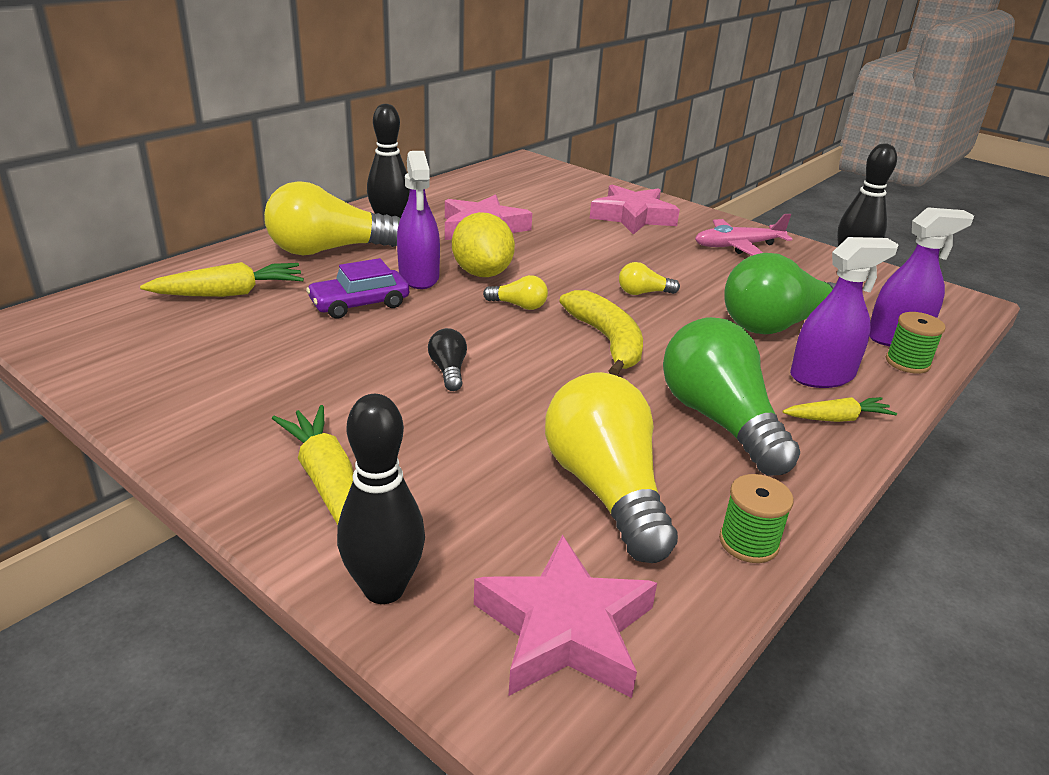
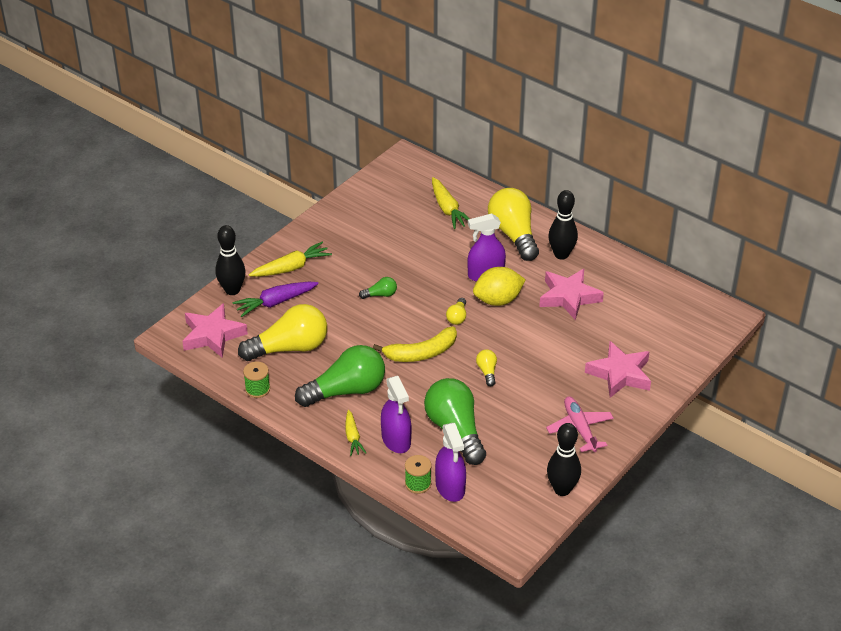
camera: 90 degrees right, 10 degrees up
purple car [306,258,409,319] -> none
black light bulb [428,328,467,391] -> green light bulb [359,277,397,299]
none -> purple carrot [232,282,319,317]

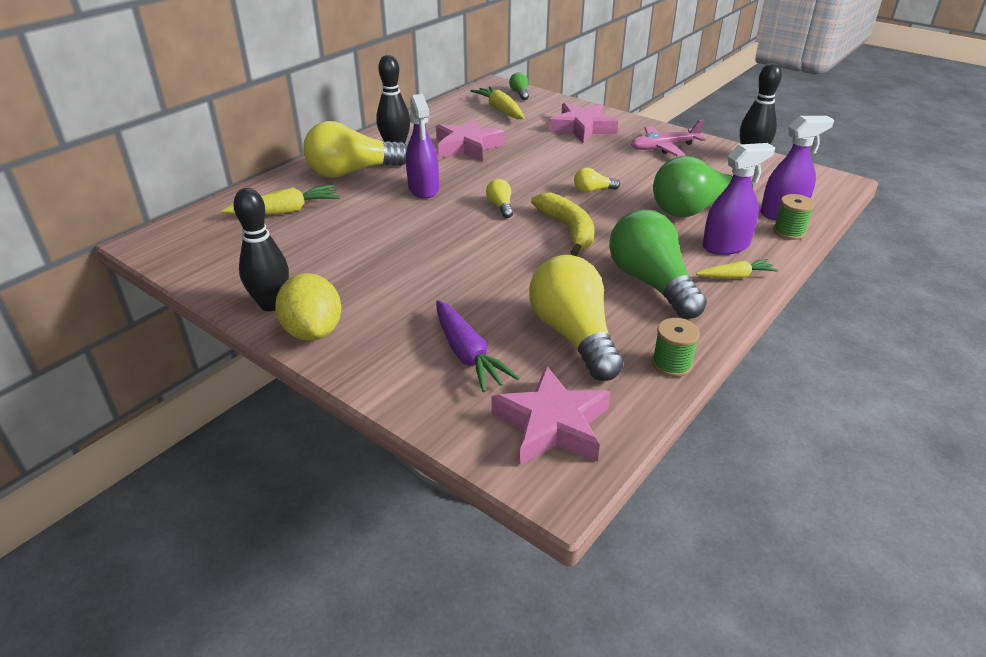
camera: 90 degrees left, 5 degrees down
black bowling pin [215,225,246,295] -> black bowling pin moved to [233,188,289,311]
yellow carrot [249,242,332,277] -> yellow carrot moved to [471,86,524,119]
green light bulb [359,277,397,299] -> green light bulb moved to [509,72,529,100]
yellow light bulb [446,298,466,325] -> yellow light bulb turned 120 degrees counterclockwise [486,179,513,218]
yellow lemon [473,267,526,306] -> yellow lemon moved to [275,273,341,341]

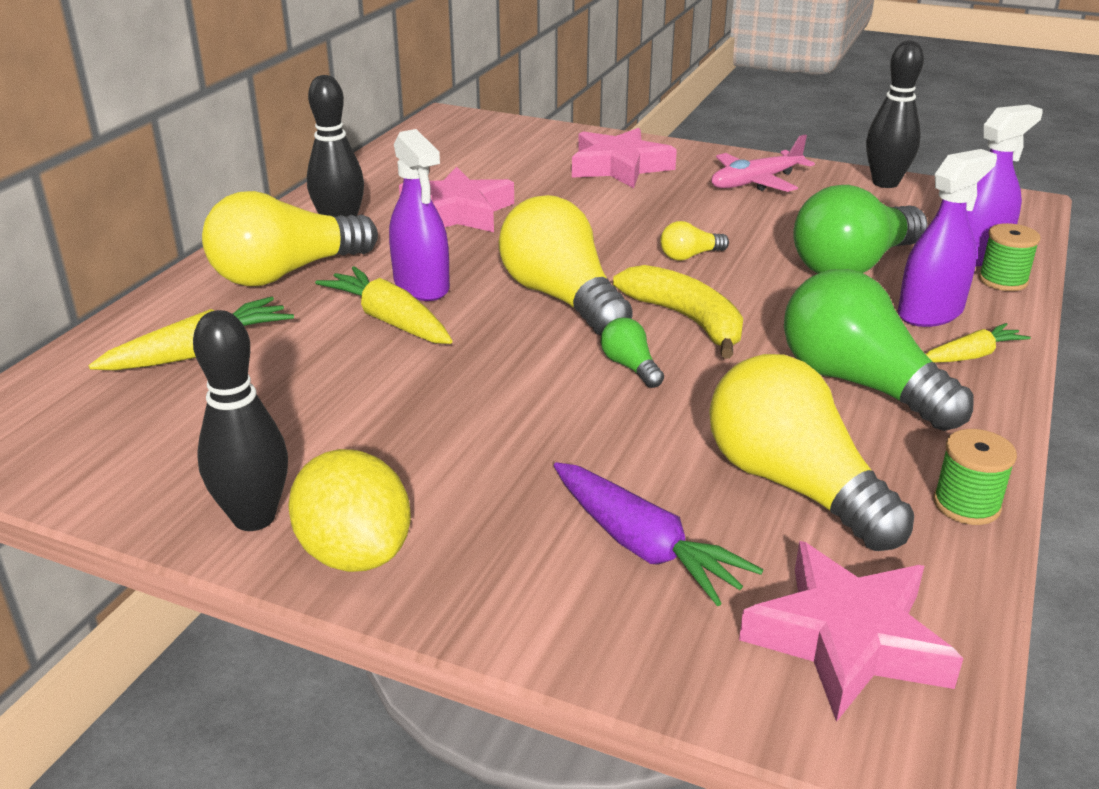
camera: 15 degrees left, 5 degrees down
yellow carrot [471,86,524,119] -> yellow carrot moved to [315,266,453,344]
yellow light bulb [486,179,513,218] -> yellow light bulb [499,195,632,336], size x2.29
green light bulb [509,72,529,100] -> green light bulb moved to [601,317,664,388]

